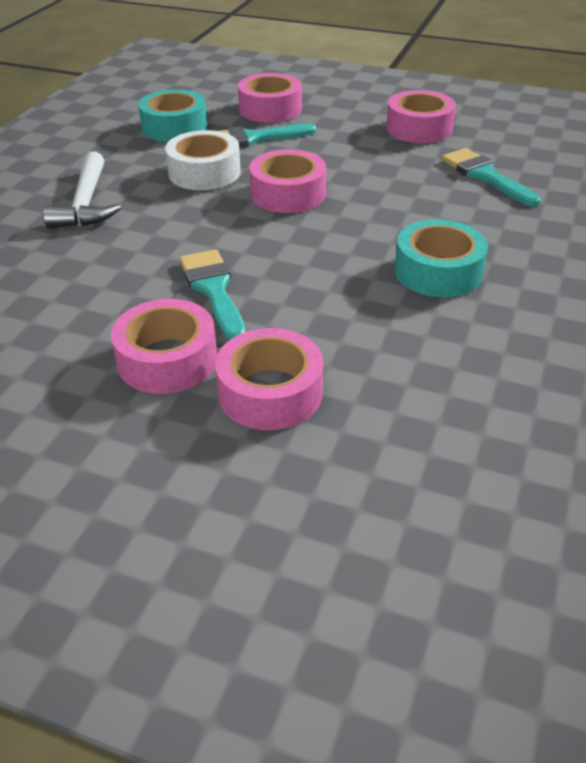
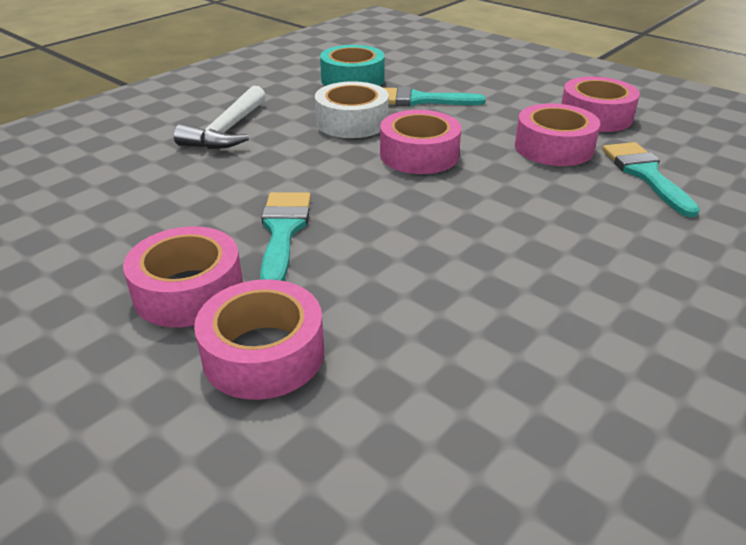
camera: 20 degrees right, 5 degrees down
pink tape [238,73,302,123] -> pink tape moved to [515,103,600,166]
turquoise tape [394,219,488,297] -> none

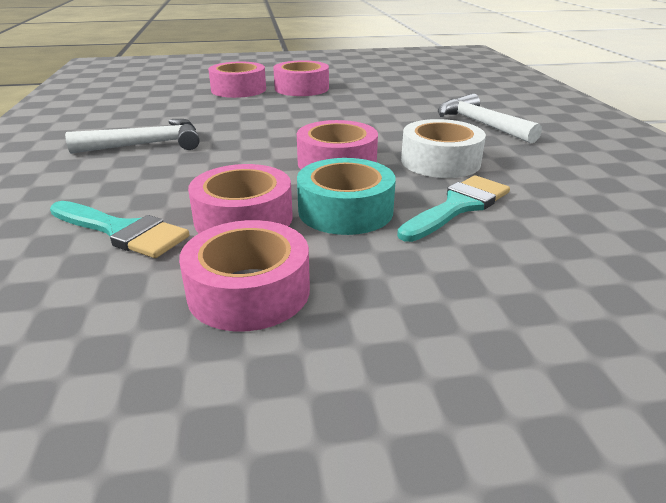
camera: 130 degrees right, 5 degrees down
turquoise brush [260,192,311,281] -> none
turquoise tape [320,45,385,86] -> turquoise tape moved to [297,158,396,235]
none -> white hammer [65,119,200,154]

